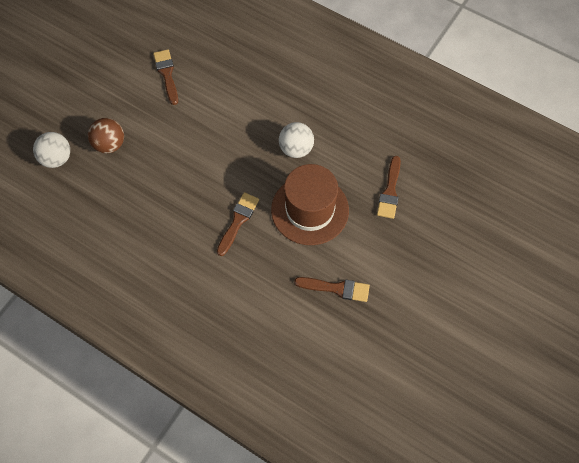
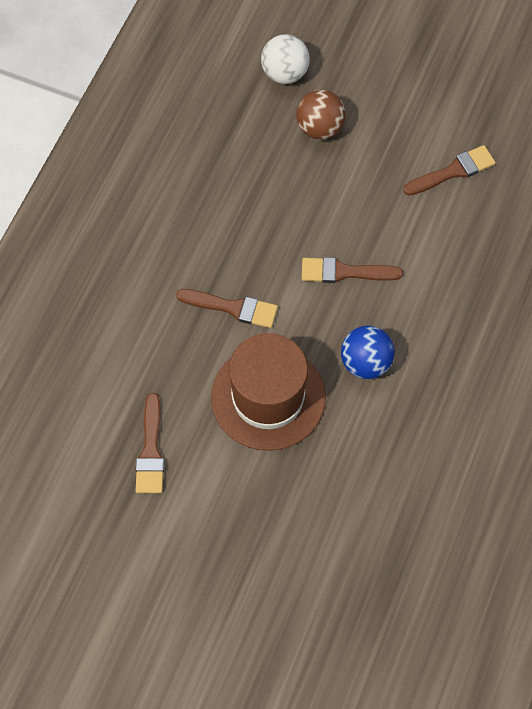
camera: 80 degrees right, 0 degrees up
white ball [279,122,314,158] -> blue ball [341,326,395,379]
brown brush [377,156,401,219] -> brown brush moved to [302,257,403,283]

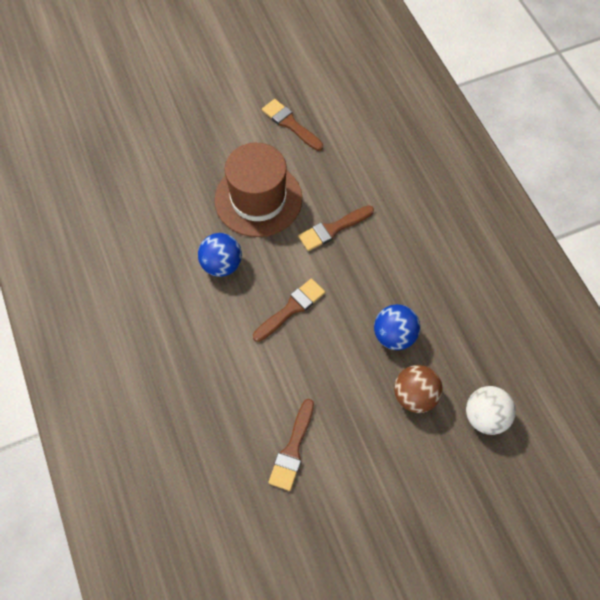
camera: 135 degrees right, 0 degrees up
none -> blue ball [374,304,420,350]

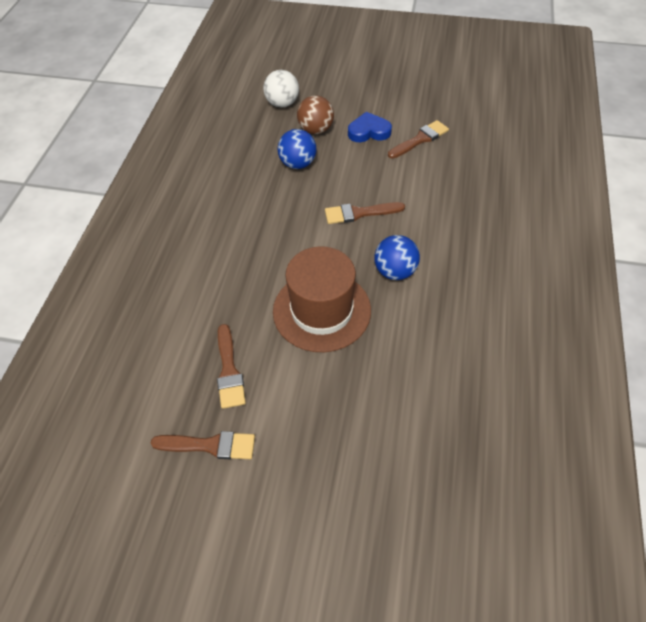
camera: 145 degrees left, 10 degrees down
brown brush [298,205,374,251] -> brown brush moved to [151,431,255,459]
none -> blue heart [348,112,392,142]

